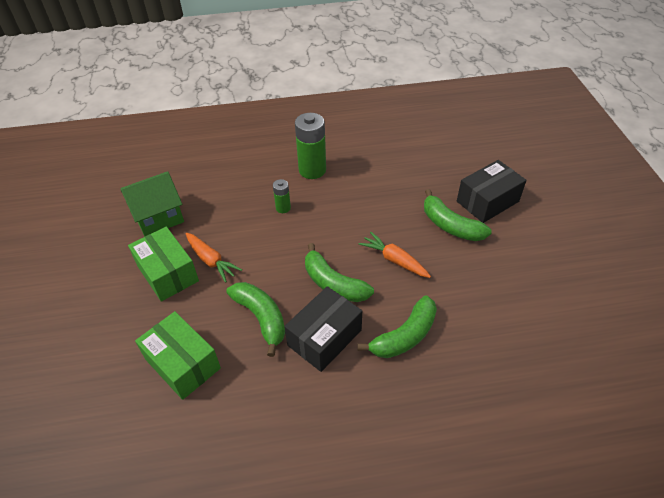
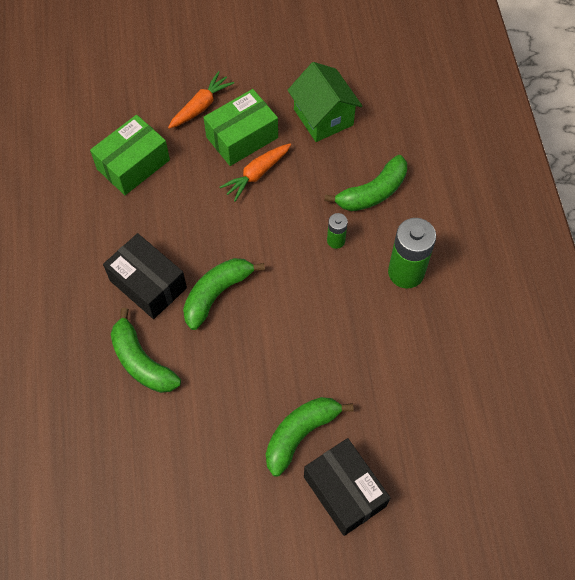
camera: 90 degrees right, 15 degrees up
green banana [226,282,285,357] -> green banana moved to [325,155,407,211]
orange carrot [359,232,431,278] -> orange carrot moved to [168,71,234,129]

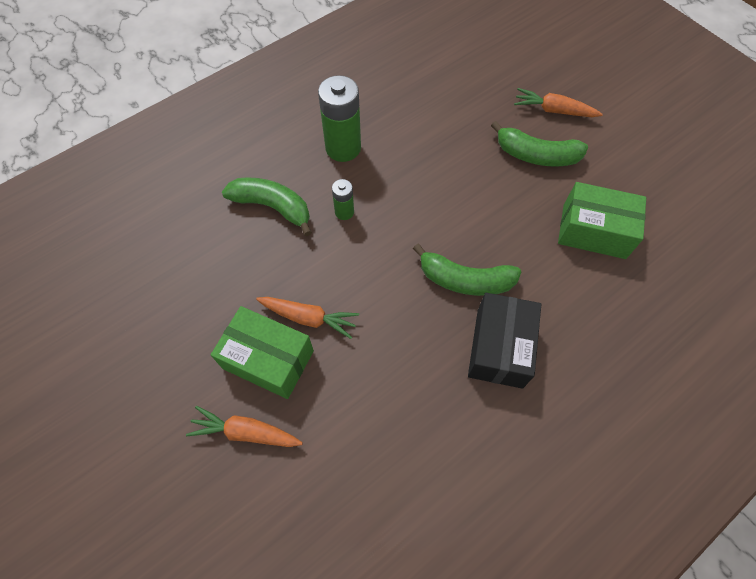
camera: 120 degrees left, 0 degrees up
green box [90,115,170,195] -> green box moved to [558,182,646,259]
green banana [111,308,181,393] -> none
green house [288,62,362,142] -> none
black box [304,438,390,536] -> orange carrot [514,88,603,117]

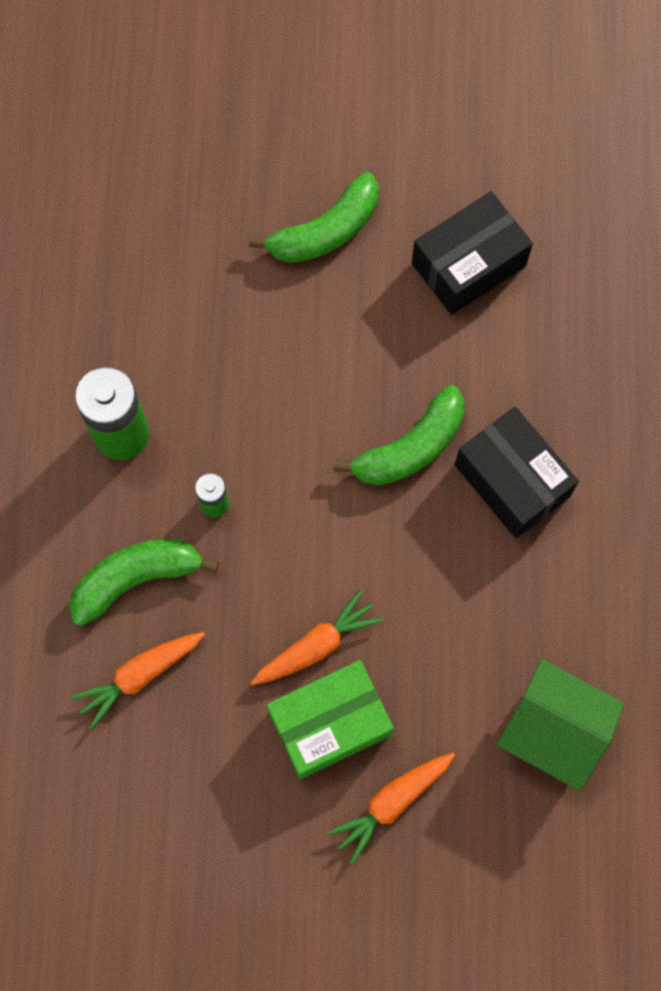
camera: 50 degrees left, 10 degrees up
orange carrot [514,88,603,117] -> orange carrot moved to [70,632,205,729]
green box [558,182,646,259] -> black box [412,191,533,315]
none -> green house [497,659,624,791]

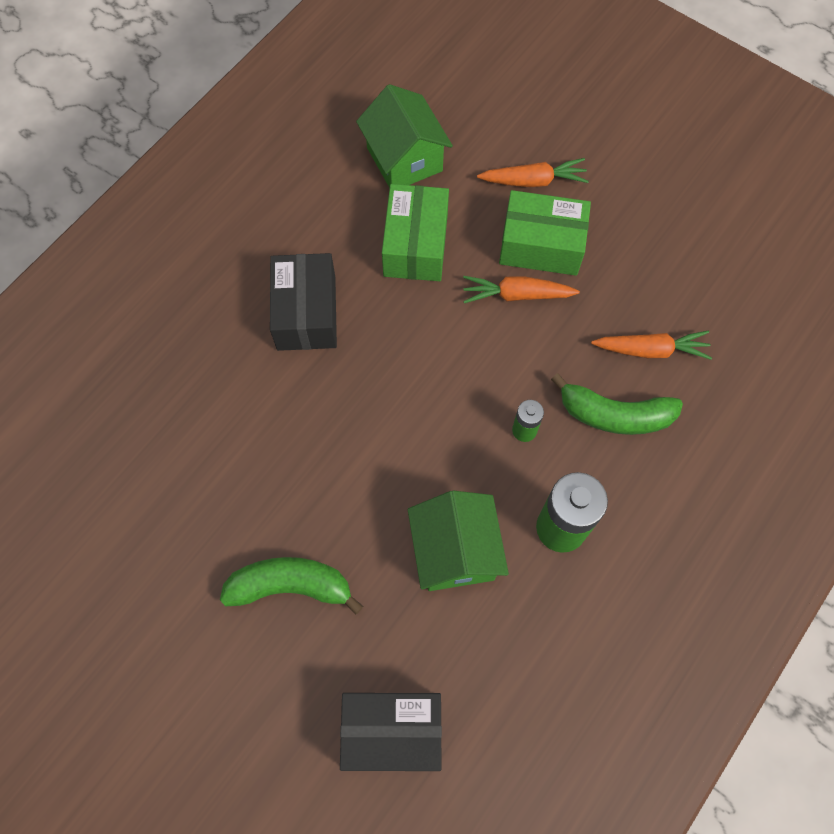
camera: 145 degrees left, 5 degrees down
green banana [334,385,465,485] -> none
black box [412,191,533,315] -> black box moved to [340,693,442,771]
none -> green box [382,184,449,281]
none -> green house [408,491,509,591]

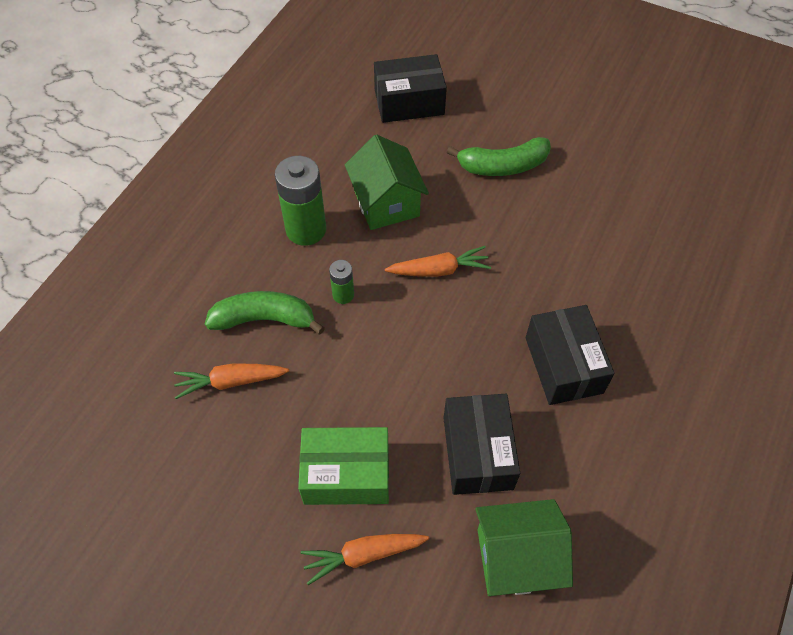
camera: 170 degrees right, 10 degrees down
green house [356,84,453,188] -> green house turned 60 degrees counterclockwise [475,499,573,596]
green box [382,184,449,281] -> black box [444,394,520,495]
orange carrot [463,276,580,303] -> orange carrot moved to [385,246,491,277]

